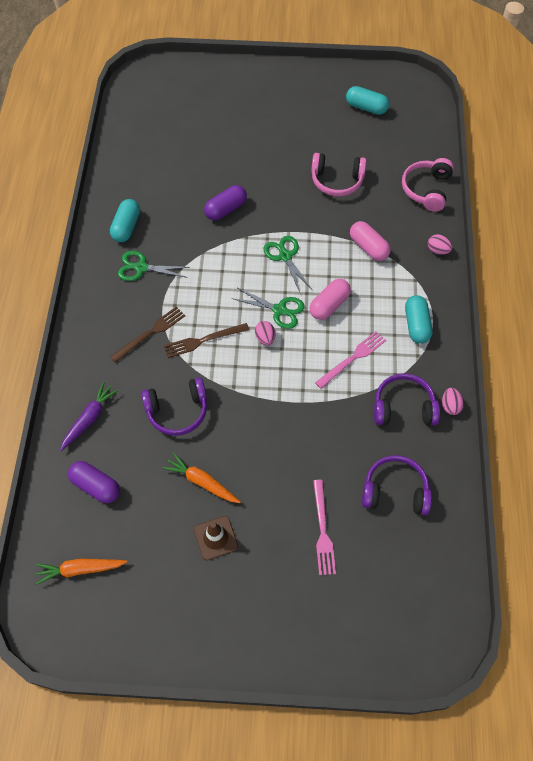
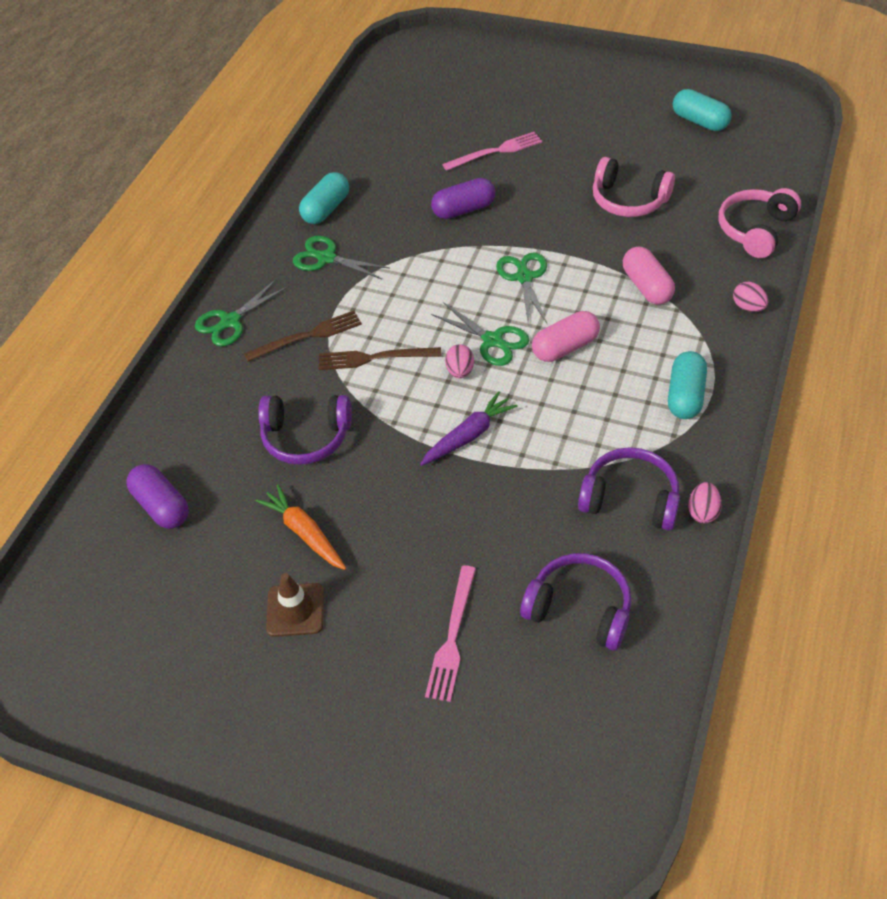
camera: 20 degrees right, 10 degrees down
orange carrot [36,559,128,585] -> none
purple carrot [60,382,119,451] -> purple carrot moved to [420,391,518,466]
pink fork [315,331,386,389] -> pink fork moved to [442,132,542,171]
none -> green scissors [195,279,288,346]

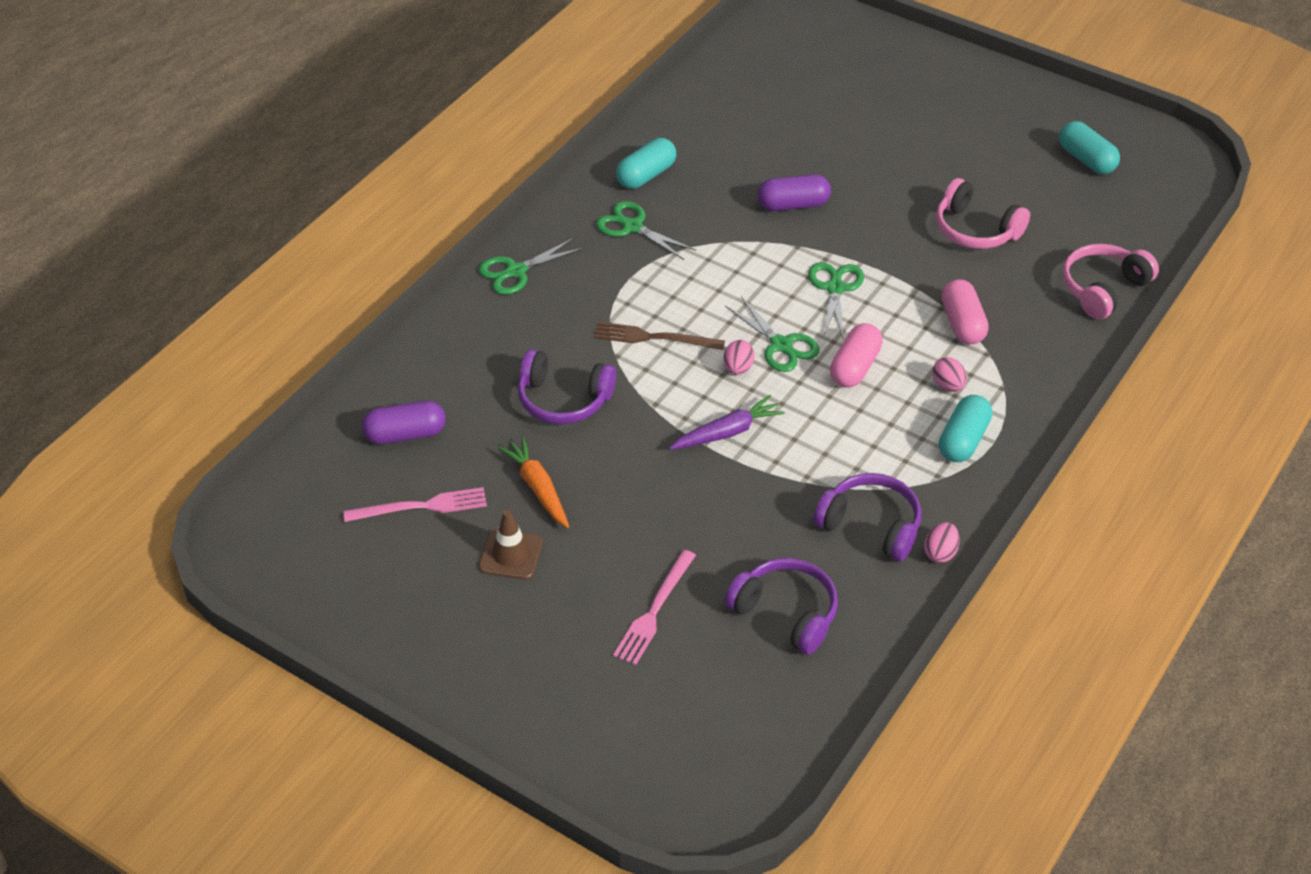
camera: 10 degrees right, 5 degrees down
purple capsule [126,464,189,529] -> purple capsule turned 75 degrees counterclockwise [362,401,446,444]
brown fork [244,311,362,362] -> none
pink fork [442,132,542,171] -> pink fork moved to [343,487,487,522]
pink capsule [532,311,600,362] -> pink capsule turned 45 degrees counterclockwise [830,323,883,388]
pink egg [733,282,768,312] -> pink egg moved to [932,357,967,392]

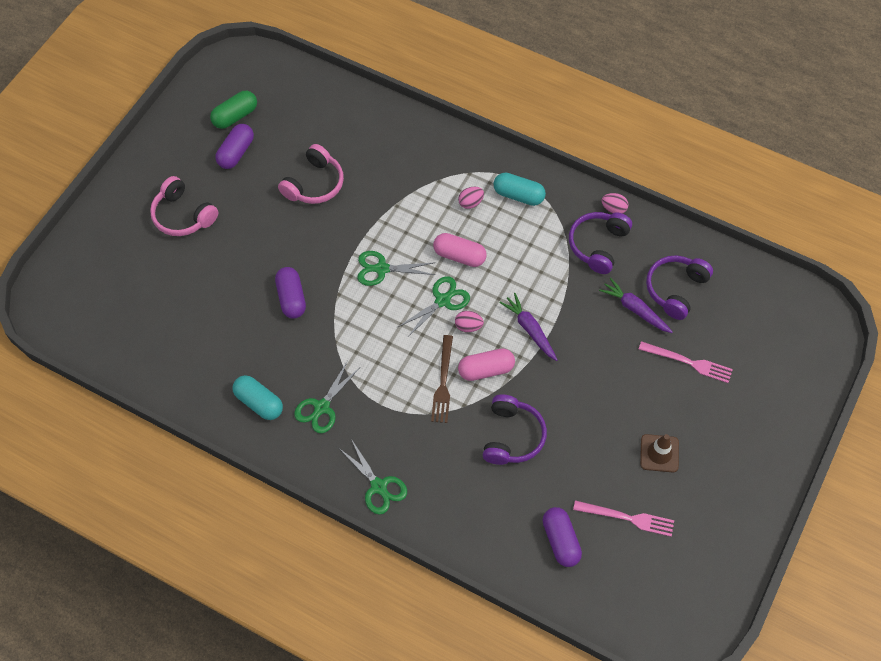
camera: 95 degrees left, 15 degrees up
pink fork [343,487,487,522] -> pink fork turned 120 degrees clockwise [573,500,674,537]
orange carrot [498,437,569,528] -> none
pink capsule [942,279,989,344] -> pink capsule moved to [458,348,515,381]
turquoise capsule [1059,121,1120,174] -> green capsule [210,91,257,129]
pink headphones [1063,244,1159,319] -> pink headphones moved to [150,176,218,236]
none -> purple capsule [215,124,254,169]
none -> purple carrot [599,277,673,333]

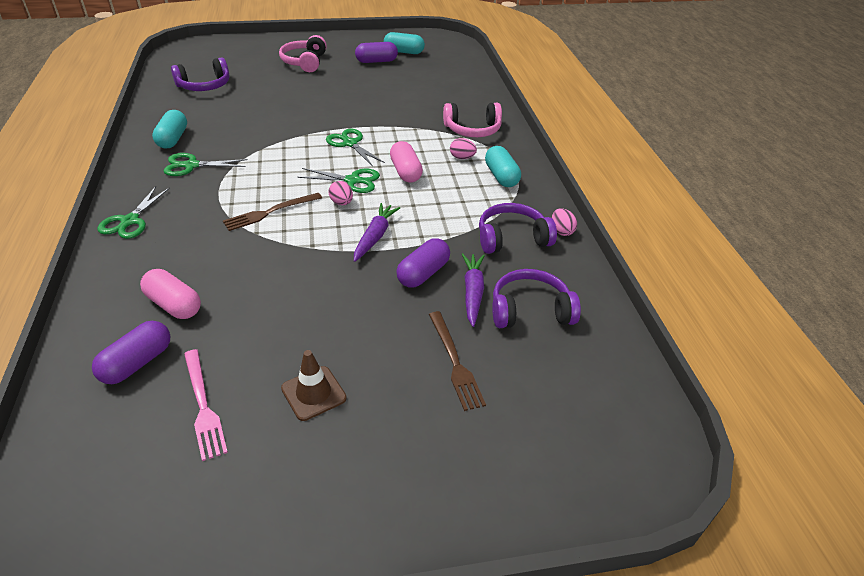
camera: 50 degrees right, 20 degrees down
green capsule [210,91,257,129] -> turquoise capsule [384,32,425,54]
purple capsule [275,267,306,319] -> purple capsule moved to [396,238,450,288]
pink headphones [278,144,344,204] -> pink headphones moved to [443,103,502,137]
pink capsule [458,348,515,381] -> pink capsule moved to [140,269,201,319]
purple headphones [483,395,547,465] -> purple headphones moved to [171,57,229,91]
pink fork [639,341,733,383] -> brown fork [429,311,486,411]

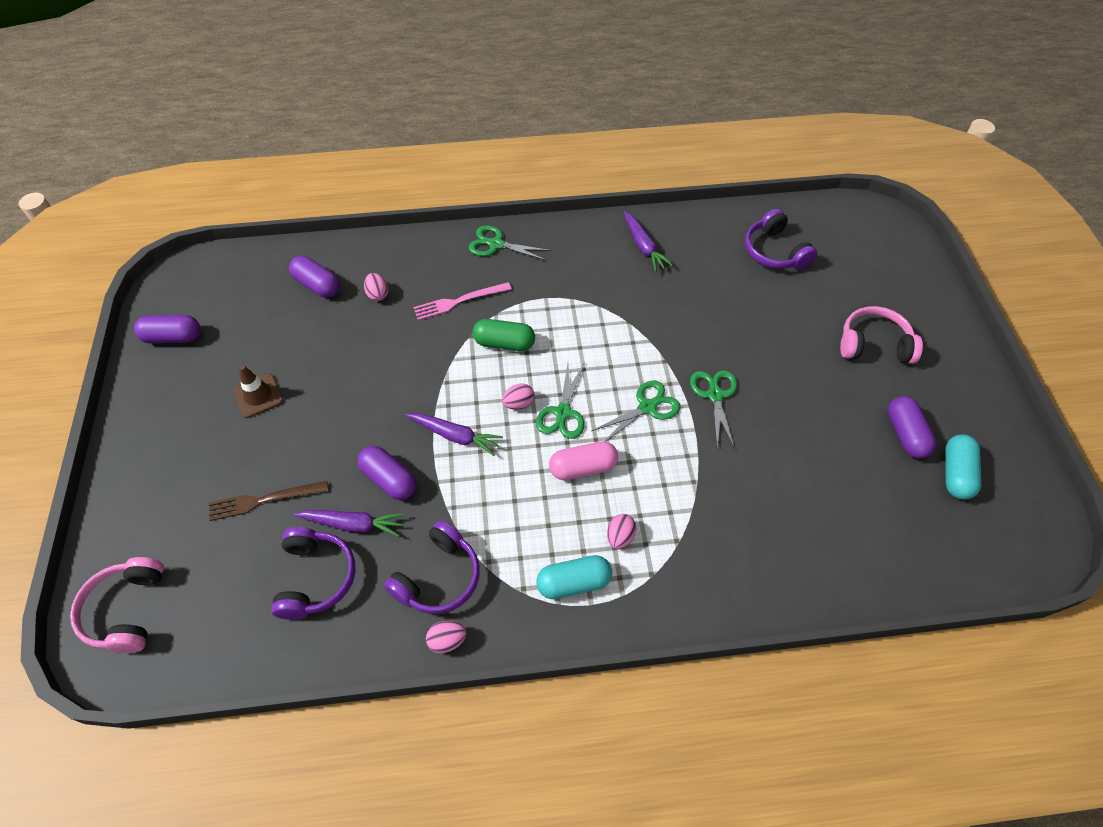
camera: 95 degrees right, 15 degrees up
pink capsule [140,269,201,319] -> pink egg [364,273,388,301]
turquoise capsule [152,110,187,149] -> purple carrot [623,211,673,272]
green scissors [164,153,247,176] -> green scissors moved to [690,370,737,449]
pink fork [184,349,228,461] -> pink fork moved to [413,282,511,320]
brown fork [223,193,322,231] -> green capsule [472,319,535,351]
pink headphones [443,103,502,137] -> pink headphones moved to [70,557,164,653]
purple headphones [479,203,557,254] -> purple headphones turned 45 degrees clockwise [384,520,480,614]
none -> purple capsule [134,315,201,343]

